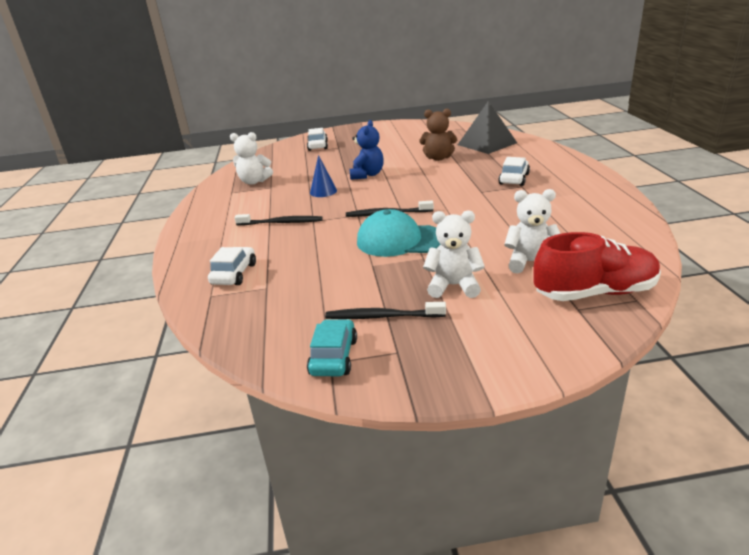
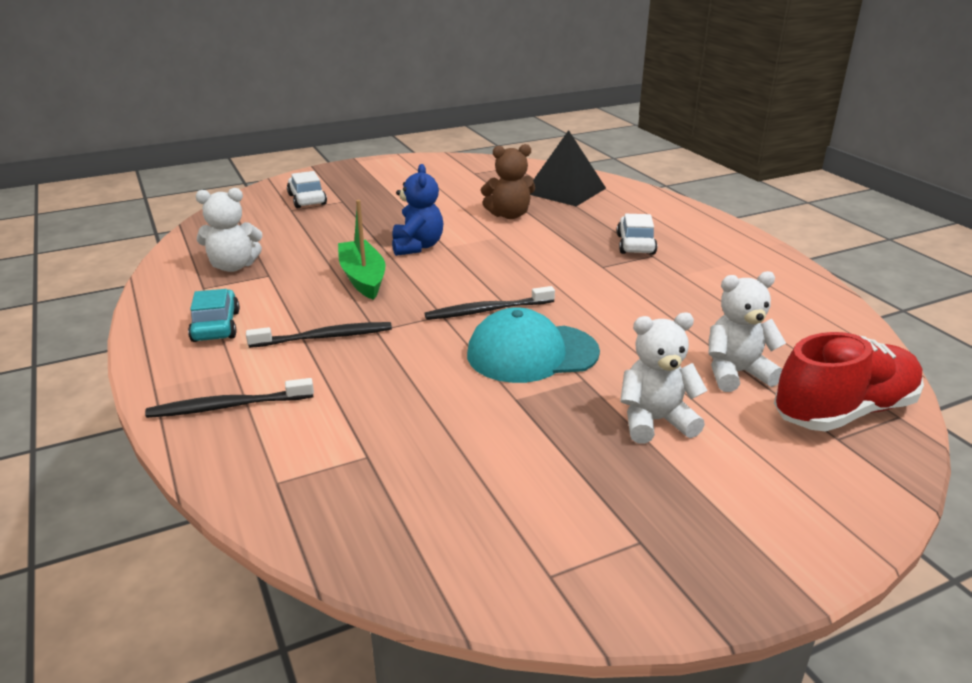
camera: 20 degrees left, 0 degrees up
white car [208,247,256,285] -> none
turquoise car [307,319,357,376] -> turquoise car moved to [188,289,240,342]
blue cone [310,155,337,197] -> green boat [338,200,385,300]
black toothbrush [325,302,446,319] -> black toothbrush moved to [145,378,314,418]

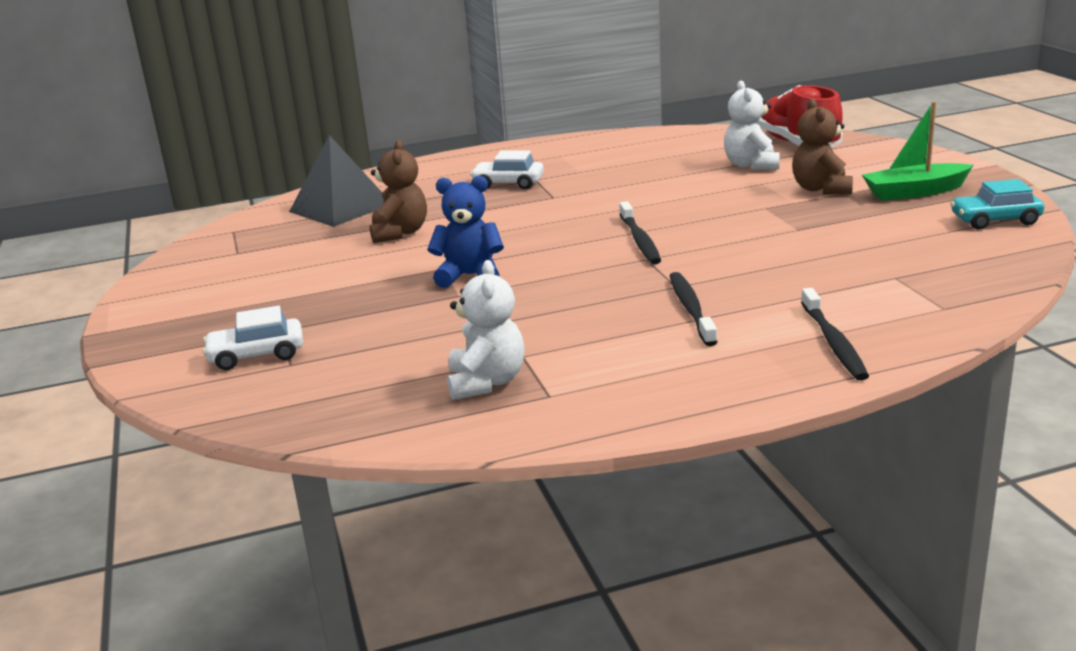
camera: 80 degrees left, 5 degrees down
turquoise car [188,289,240,342] -> turquoise car moved to [950,179,1044,230]
green boat [338,200,385,300] -> green boat moved to [862,101,973,201]
turquoise cap [467,307,600,383] -> none
white teddy bear [620,313,708,444] -> brown teddy bear [792,99,853,195]

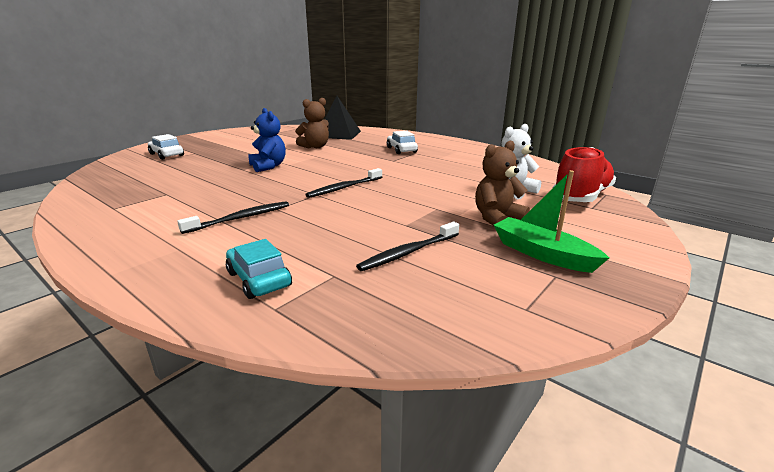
camera: 55 degrees right, 0 degrees up
white teddy bear [447,260,525,400] -> none
black toothbrush [801,288,869,380] -> black toothbrush moved to [356,222,459,271]
turquoise car [950,179,1044,230] -> turquoise car moved to [226,239,292,299]

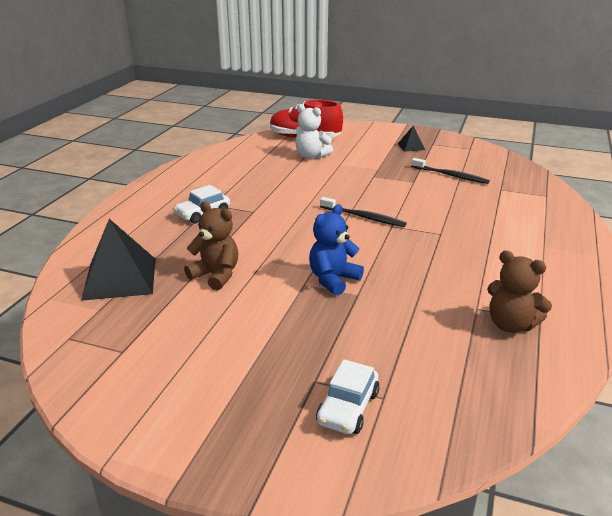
camera: 110 degrees left, 5 degrees up
black toothbrush [177,201,289,234] -> none
turquoise car [226,239,292,299] -> none
brown teddy bear [475,140,530,226] -> brown teddy bear moved to [487,251,552,333]
green boat [494,170,609,273] -> black pyramid [398,125,425,152]

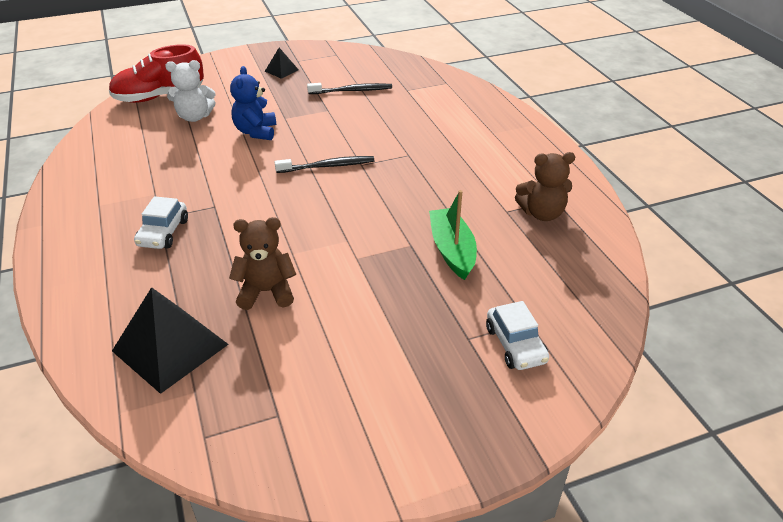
camera: 40 degrees left, 10 degrees up
blue teddy bear [309,204,364,296] -> blue teddy bear moved to [230,66,276,140]
none -> green boat [429,190,477,280]

